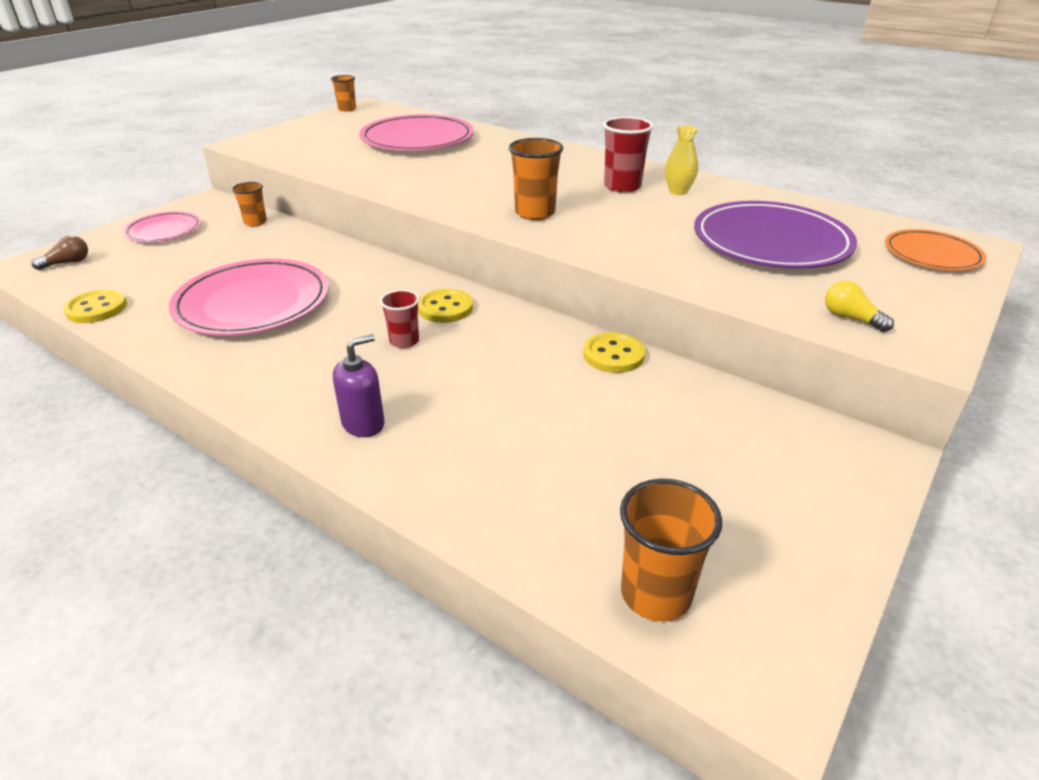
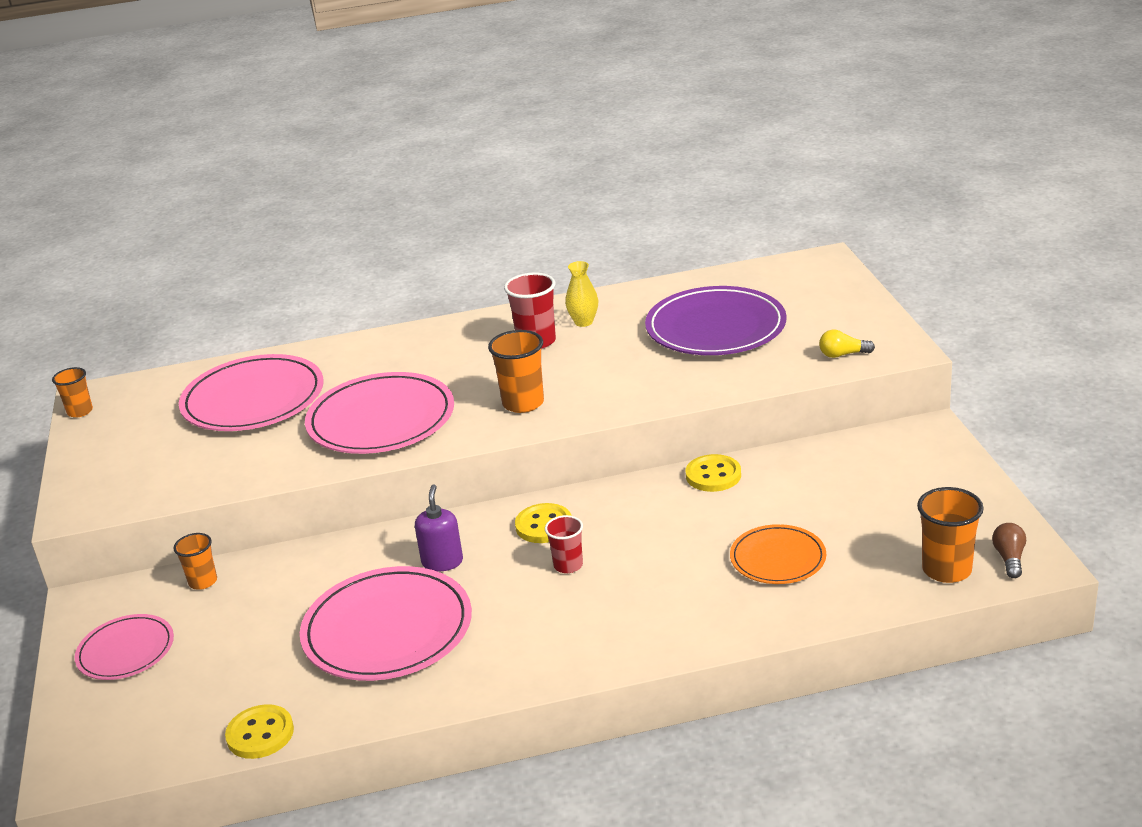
camera: 45 degrees left, 5 degrees down
brown light bulb [31,235,88,270] -> brown light bulb moved to [992,523,1026,578]
purple soap dispenser [333,334,385,437] -> purple soap dispenser moved to [415,484,463,571]
orange plate [885,229,986,271] -> orange plate moved to [730,524,826,584]
none -> pink plate [305,372,454,454]

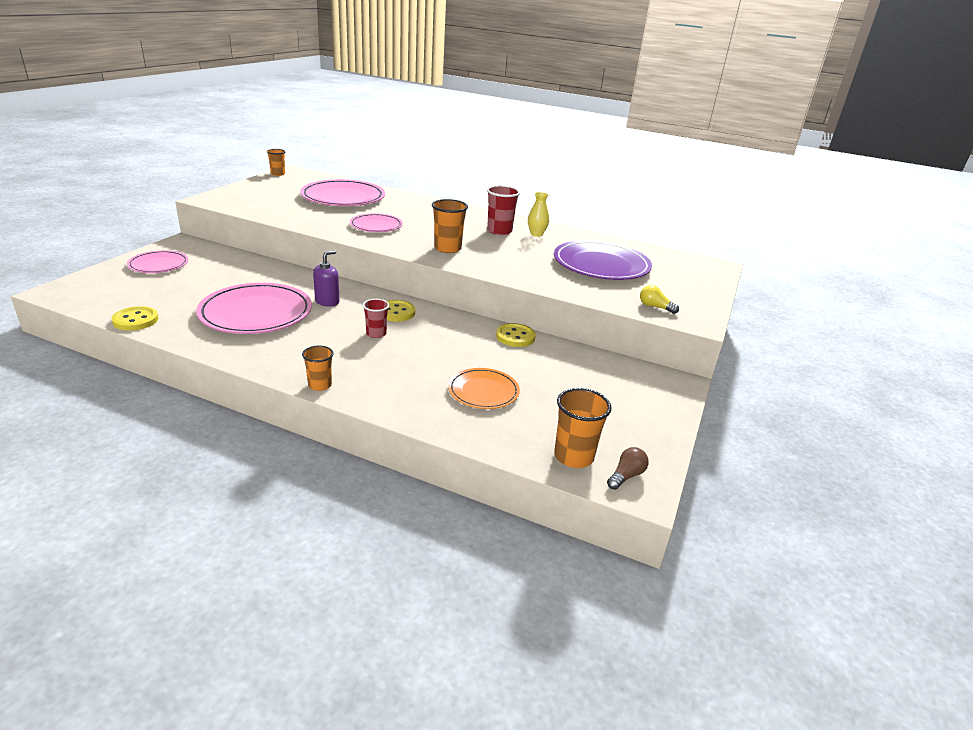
camera: 30 degrees right, 0 degrees up
orange cup [173,533,217,590] -> orange cup moved to [302,346,333,391]
pink plate [305,372,454,454] -> pink plate [350,213,403,232], size x0.57

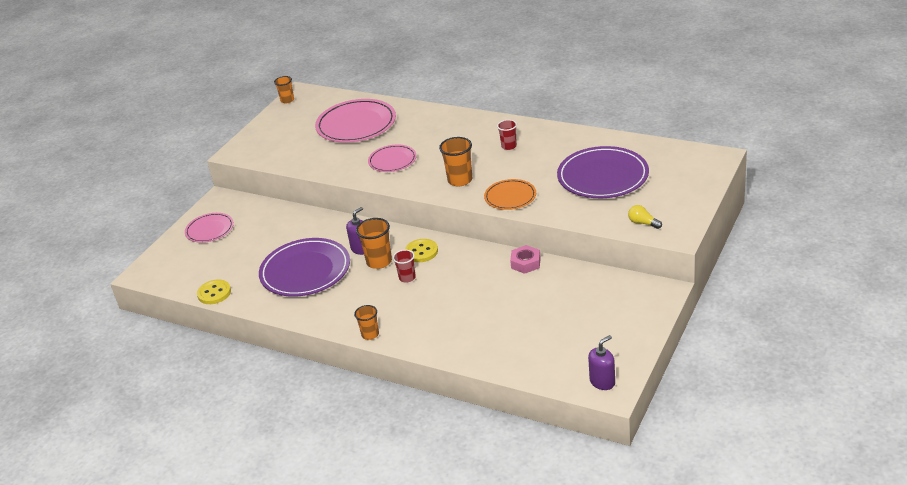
camera: 10 degrees right, 5 degrees up
pink plate [196,283,312,334] -> purple plate [259,238,350,297]
orange plate [448,368,520,409] -> orange plate moved to [484,179,536,210]
red cup [487,185,520,235] -> red cup [497,120,517,150], size x0.64
yellow button [496,323,536,347] -> pink nut [510,245,541,274]
yellow vase [528,192,549,237] -> none
orange cup [554,388,612,468] -> orange cup moved to [356,218,392,269]
brown light bulb [607,447,649,490] -> purple soap dispenser [588,335,615,390]

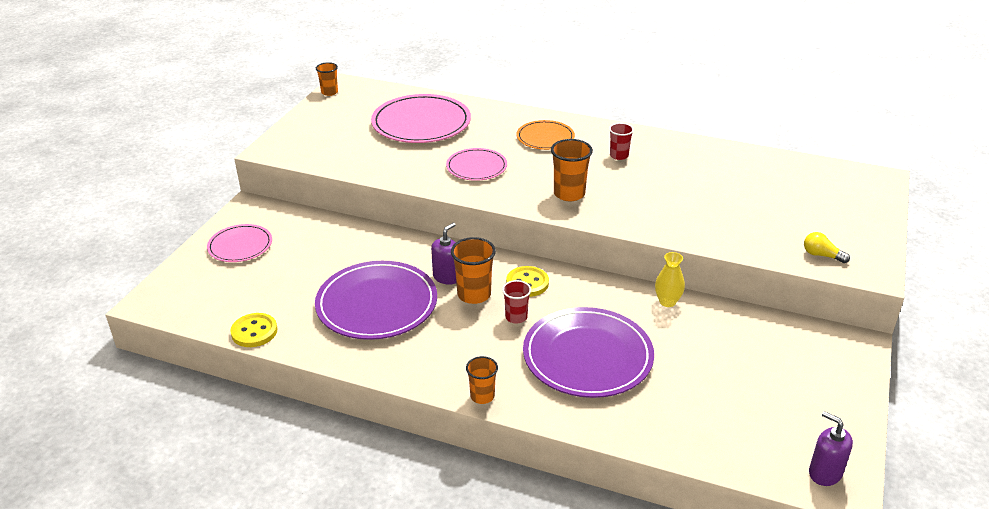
camera: 10 degrees left, 0 degrees up
orange plate [484,179,536,210] -> orange plate moved to [517,120,575,150]
pink nut [510,245,541,274] -> yellow vase [655,252,685,307]
purple plate [557,146,649,198] -> purple plate moved to [523,307,654,398]
purple soap dispenser [588,335,615,390] -> purple soap dispenser turned 90 degrees counterclockwise [809,411,853,486]

